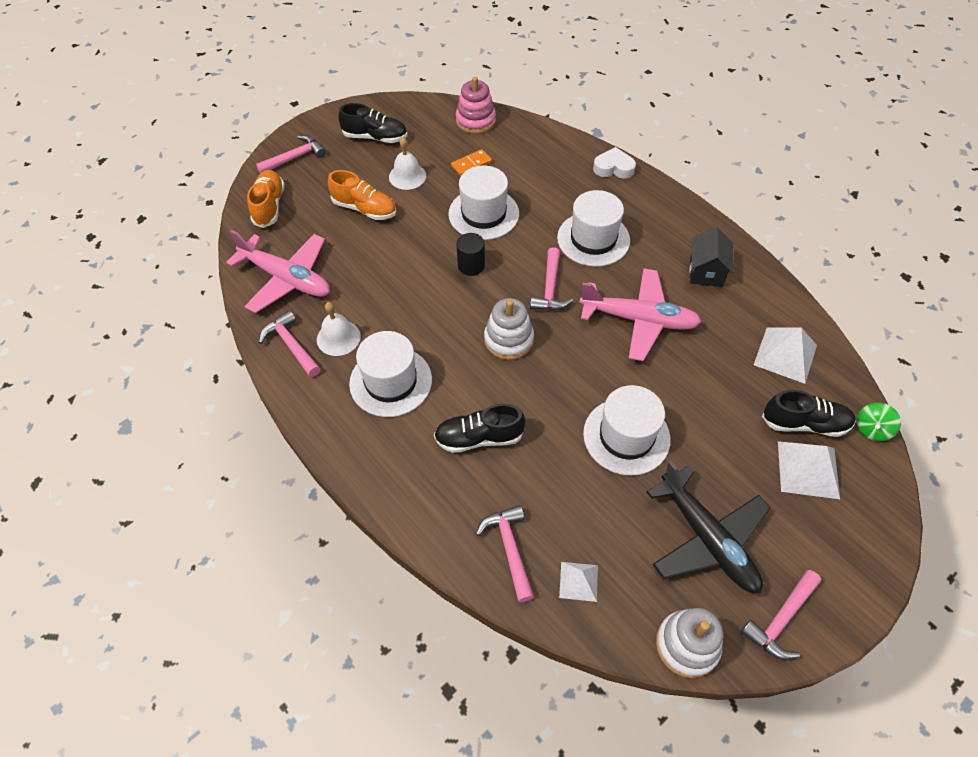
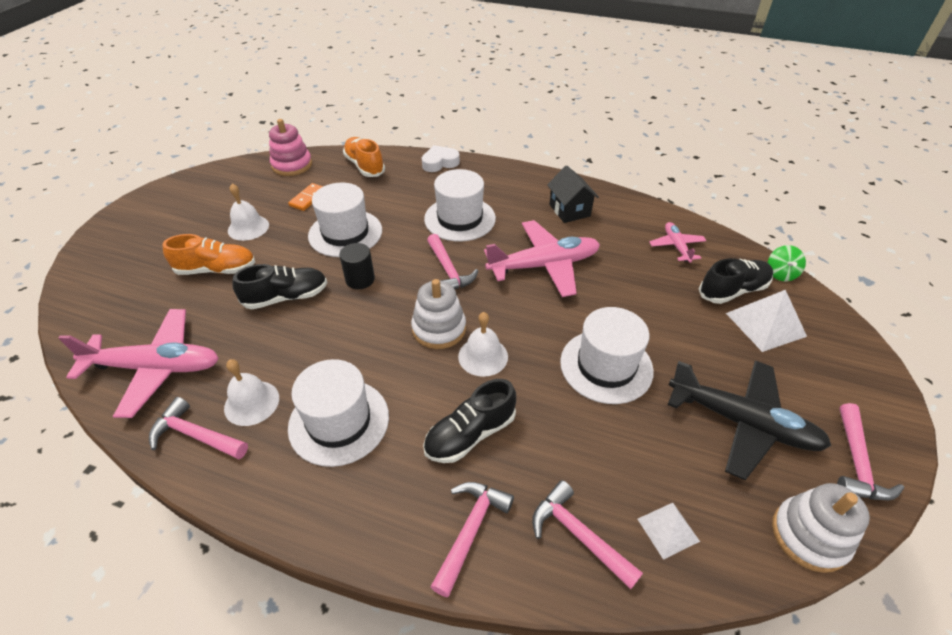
camera: 30 degrees left, 10 degrees down
orange shoe [247,170,285,228] -> orange shoe moved to [343,137,385,177]
pink hammer [256,135,326,173] -> pink hammer moved to [431,482,514,598]
black shoe [338,103,408,143] -> black shoe moved to [232,264,327,309]
white pyramid [754,327,817,384] -> pink plane [649,222,706,263]
none -> white bell [458,312,508,377]

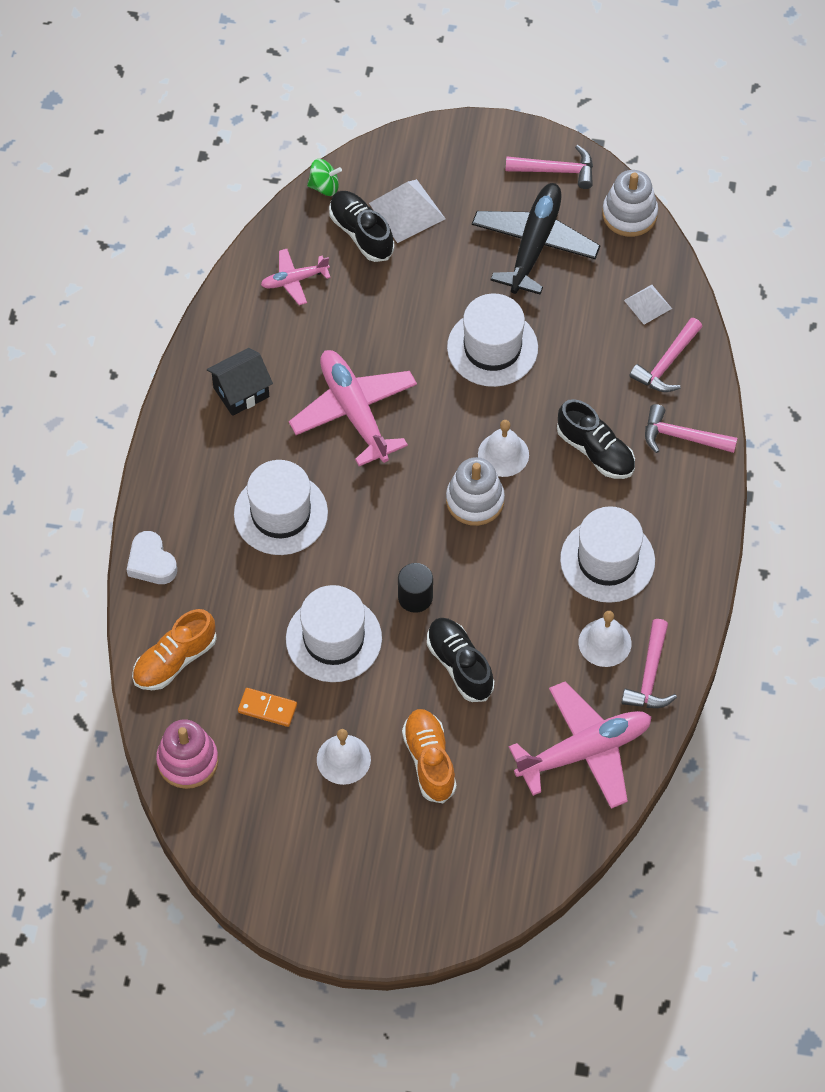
camera: 100 degrees left, 15 degrees up
pink plane [58,309,219,418] -> pink plane turned 75 degrees clockwise [509,682,652,809]
pink hammer [427,234,478,289] -> none

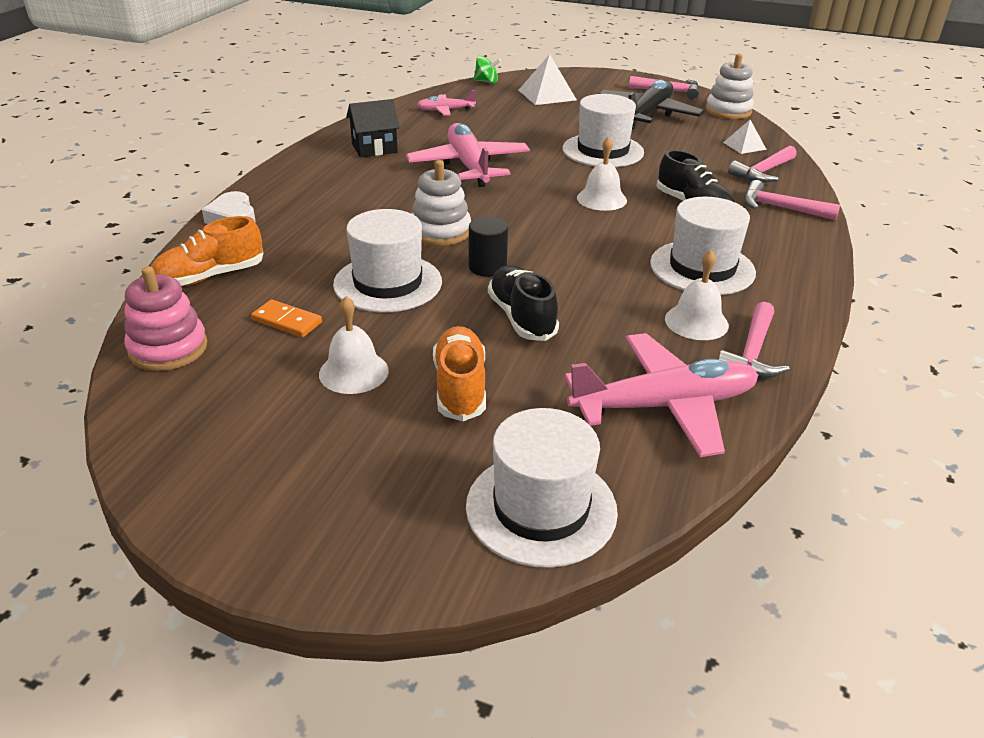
camera: 10 degrees right, 25 degrees down
white hat [234,460,328,555] -> white hat moved to [466,408,618,568]
black shoe [329,191,394,262] -> none
white stacking toy [446,457,505,526] -> white stacking toy moved to [412,160,471,246]

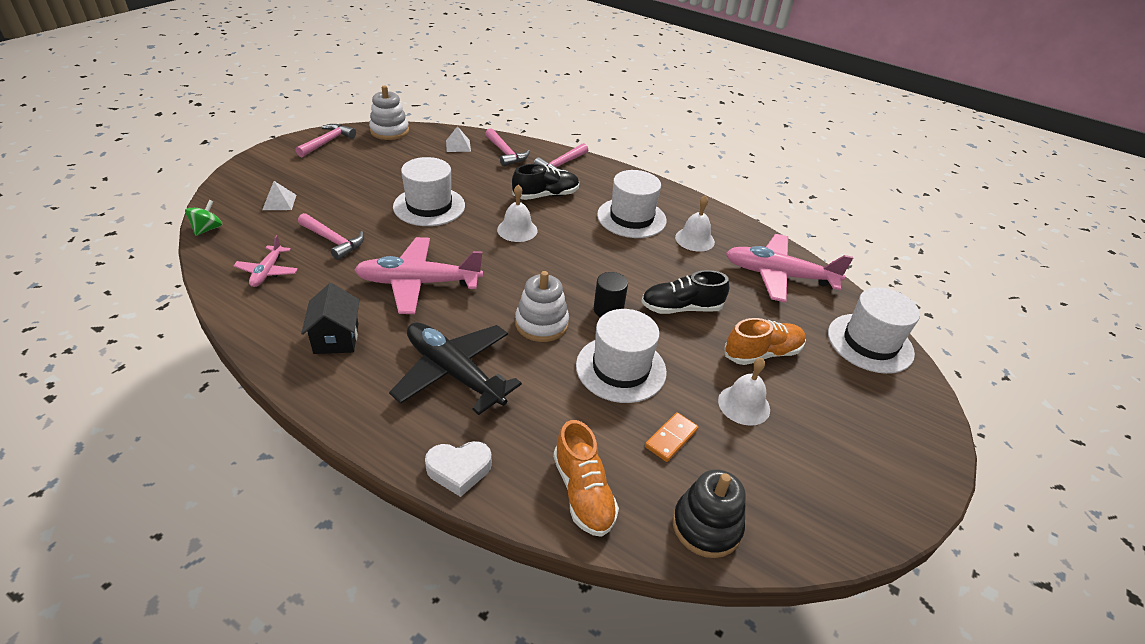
camera: 80 degrees left, 5 degrees up
pink stacking toy [124,266,207,371] -> black stacking toy [673,469,746,558]
orange shoe [433,326,486,421] -> orange shoe turned 150 degrees clockwise [724,318,806,365]
white pyramid [519,54,577,105] -> white pyramid [262,181,296,210], size x0.60
pink plane [564,333,758,457] -> pink plane turned 75 degrees counterclockwise [726,234,853,303]
black plane [599,80,704,129] -> black plane moved to [389,322,522,415]
pink hammer [718,302,790,378] -> pink hammer moved to [298,213,364,260]

